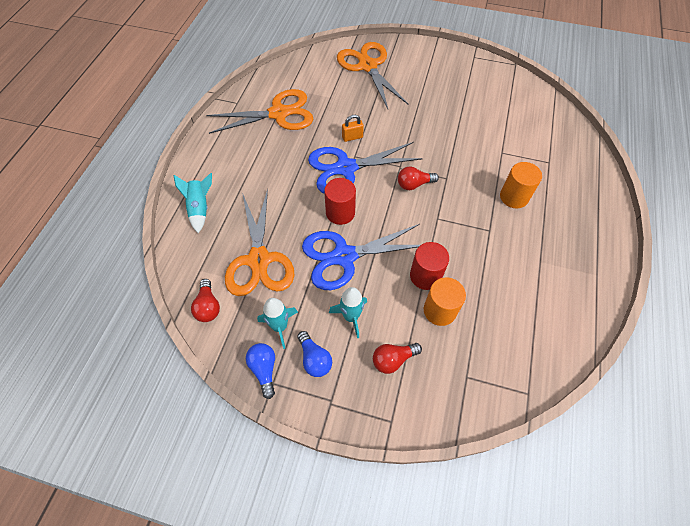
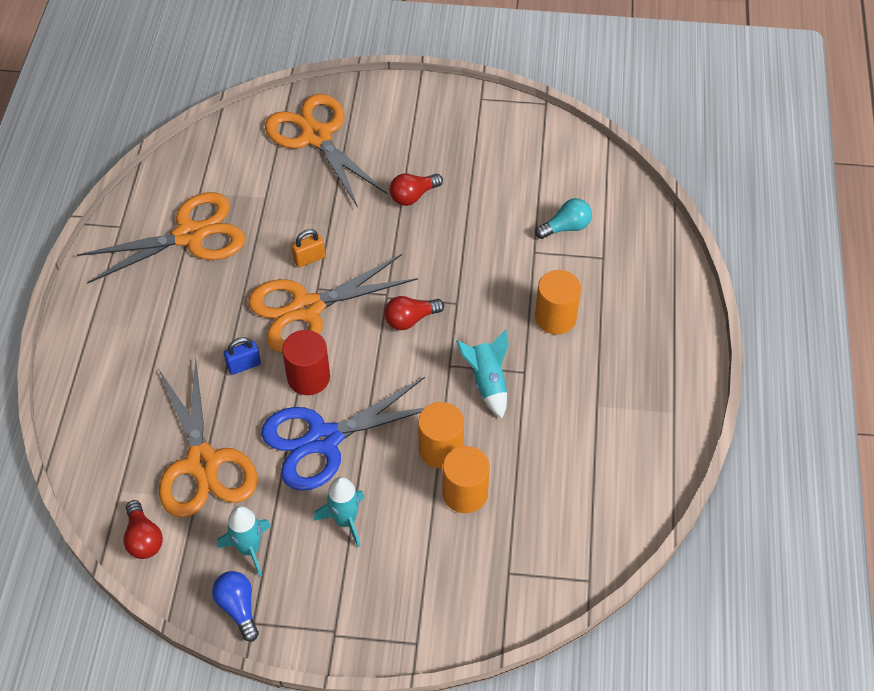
camera: 10 degrees left, 5 degrees down
turquoise rocket [173,173,212,233] -> turquoise rocket moved to [456,329,509,418]
blue light bulb [297,331,332,377] -> none
blue scissors [308,142,423,194] -> orange scissors [248,254,418,353]
red light bulb [373,343,422,374] -> red light bulb moved to [390,173,443,206]
red cylinder [410,242,449,290] -> orange cylinder [418,402,464,469]
none -> blue padlock [224,337,261,375]
none -> turquoise light bulb [535,198,592,239]

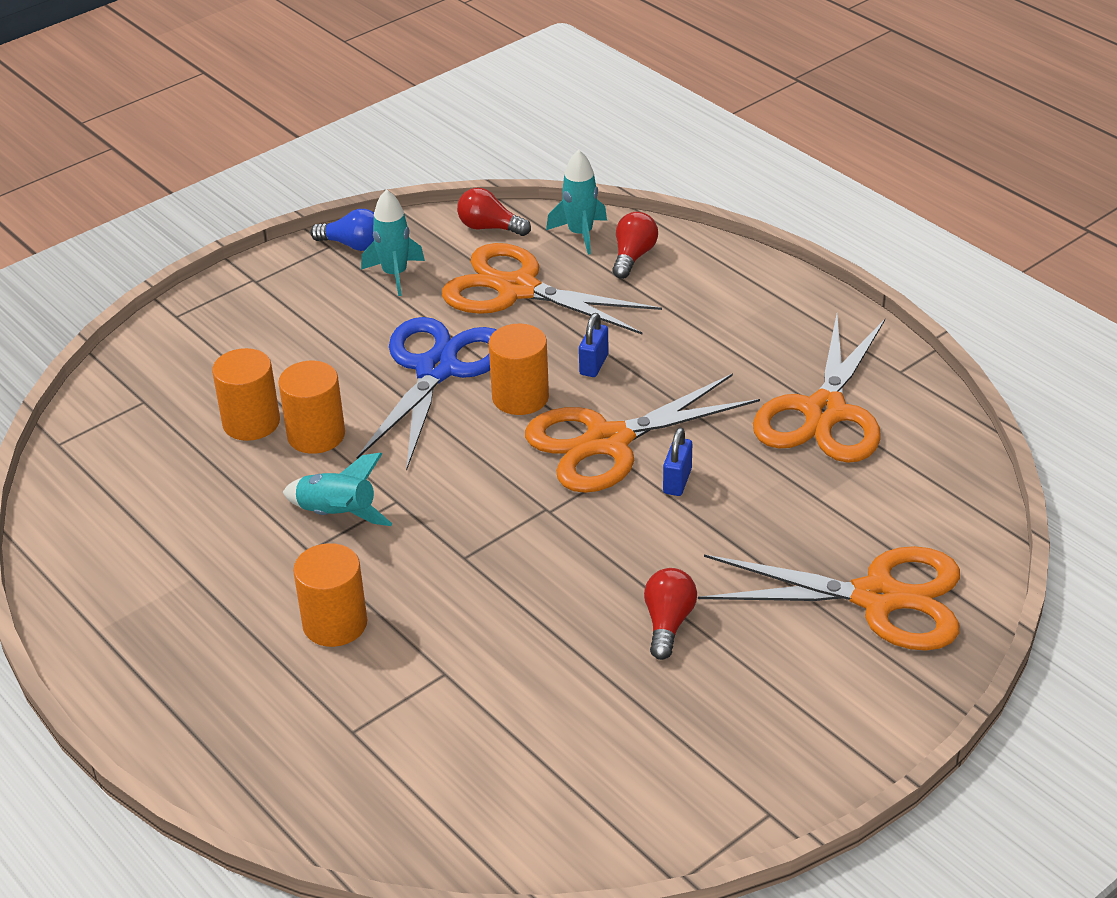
camera: 135 degrees right, 15 degrees down
orange scissors [248,254,418,353] -> orange scissors turned 135 degrees counterclockwise [525,373,760,493]
red cylinder [282,330,330,395] -> orange cylinder [489,324,549,415]
orange padlock [291,229,325,267] -> blue padlock [663,427,692,496]
turquoise rocket [314,477,365,547] -> turquoise rocket moved to [546,149,607,255]
red light bulb [384,296,444,330] -> red light bulb moved to [612,212,658,279]
turquoise light bulb [535,198,592,239] -> none

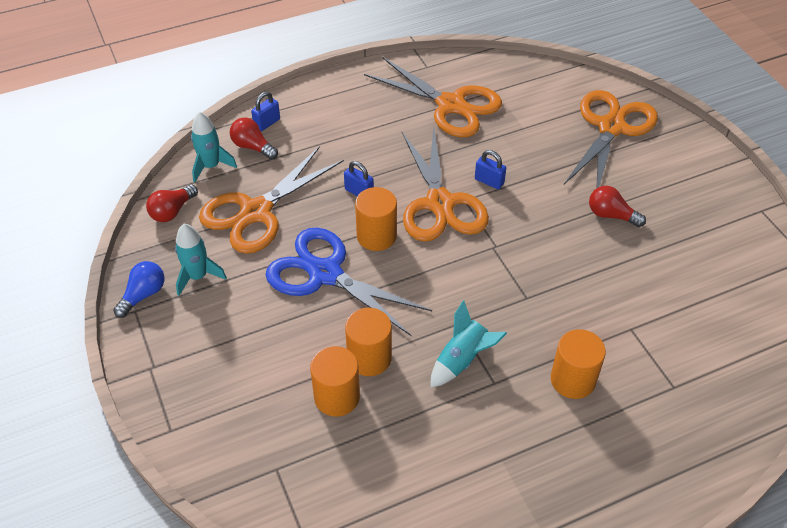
camera: 75 degrees left, 10 degrees up
none -> blue padlock [251,91,280,131]

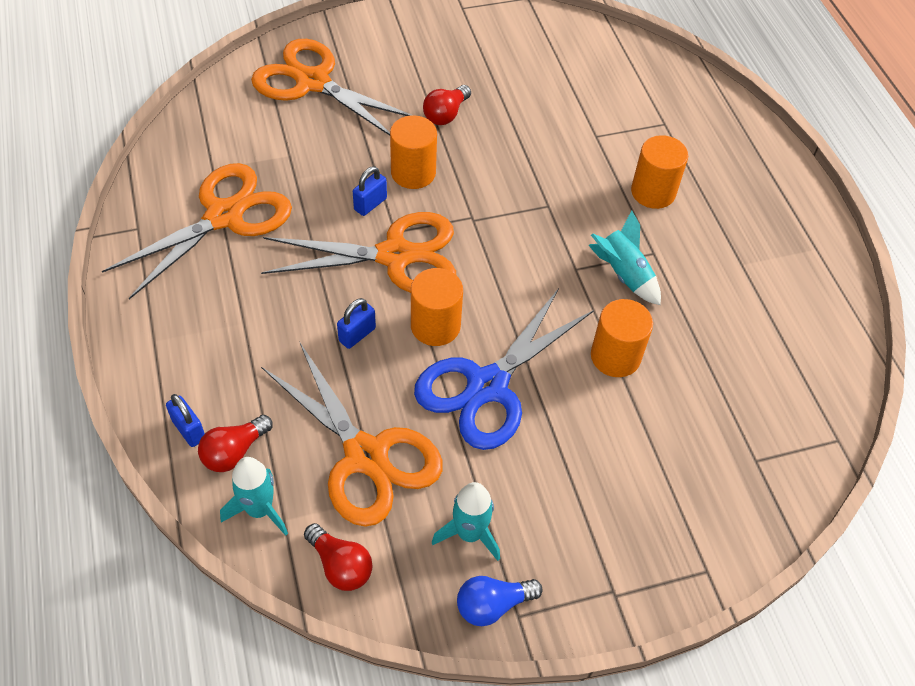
camera: 85 degrees left, 5 degrees up
blue light bulb [113,261,165,318] -> blue light bulb turned 60 degrees counterclockwise [457,576,543,626]
orange cylinder [310,346,360,417] -> orange cylinder moved to [390,116,437,189]

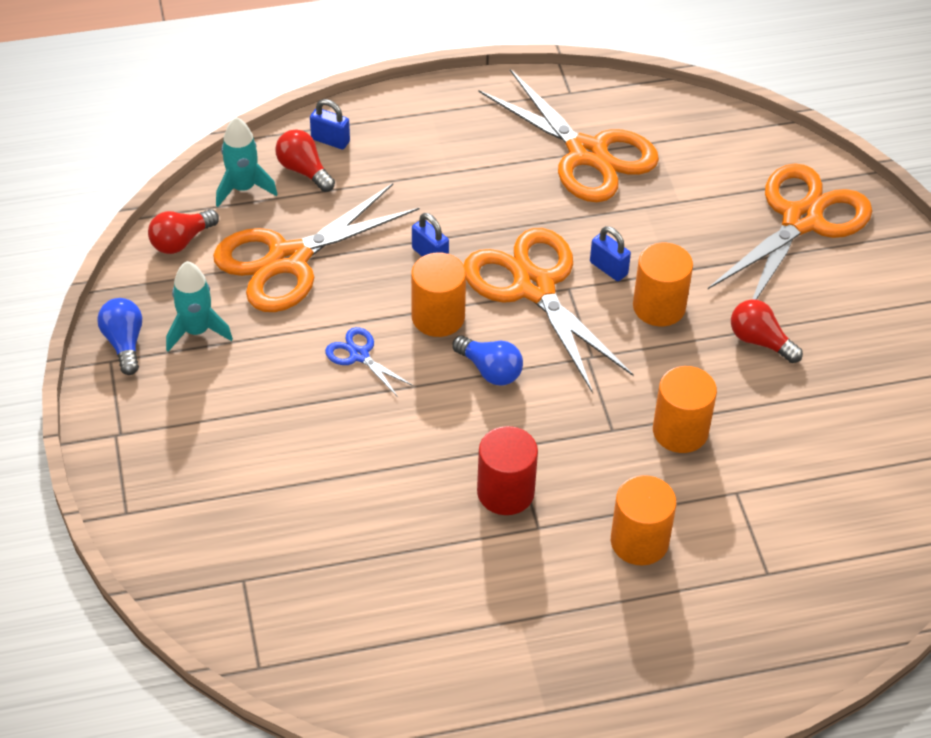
camera: 95 degrees right, 5 degrees down
blue padlock [166,394,205,447] -> blue padlock turned 60 degrees clockwise [310,99,350,149]
orange scissors [261,212,456,293] -> orange scissors turned 150 degrees clockwise [464,228,634,392]
blue scissors [414,288,594,450] -> blue scissors [325,327,413,397], size x0.44
turquoise rocket [588,210,661,305] -> red cylinder [477,426,538,515]
orange cylinder [591,299,653,377] -> orange cylinder moved to [653,366,717,453]
none -> blue light bulb [452,336,523,386]

